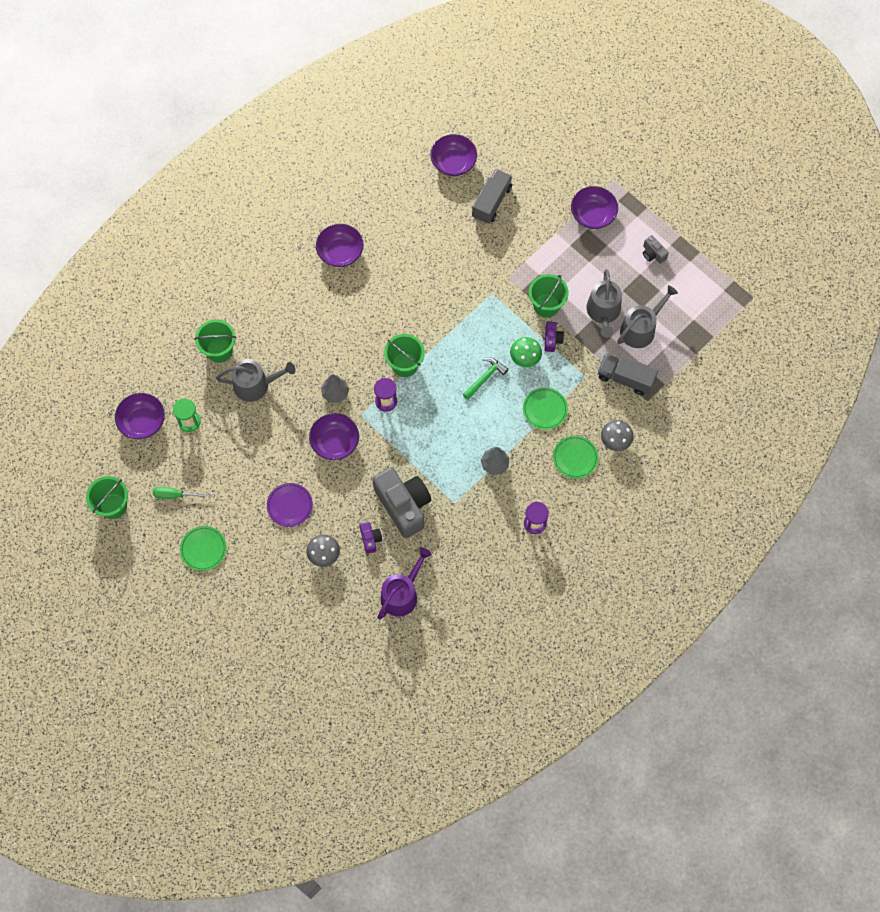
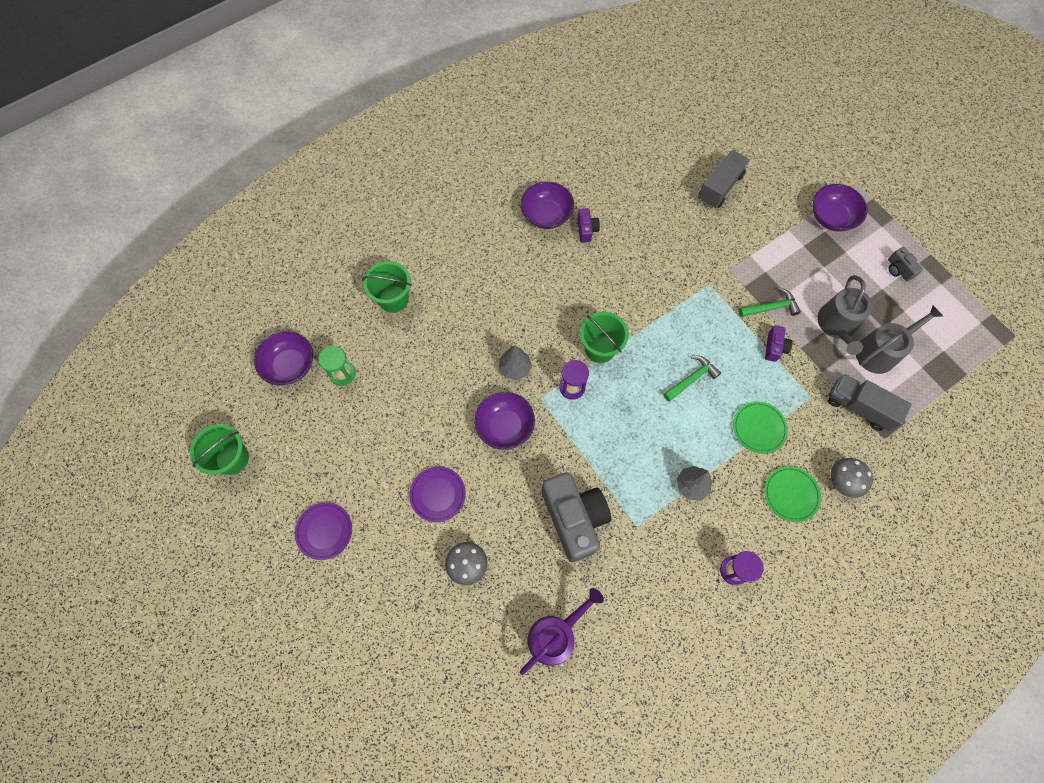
camera: 10 degrees right, 0 degrees up
green screwdriver [153,487,213,499] -> none
green plate [180,526,227,571] -> purple plate [295,502,352,560]
grey watering can [216,359,296,402] -> none
purple camera [360,522,382,554] -> purple camera moved to [577,208,600,243]
purple bowl [430,134,477,176] -> none
green mushroom [510,337,542,367] -> none
green bucket [529,274,569,318] -> green hammer [739,288,801,317]

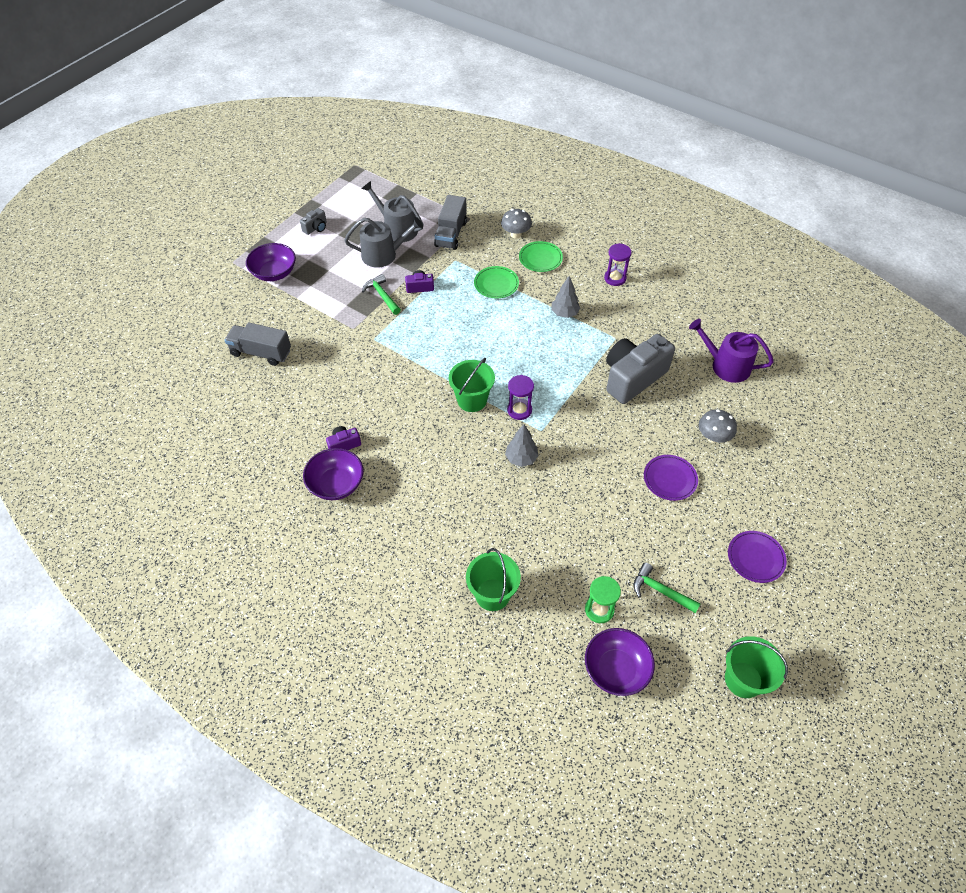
camera: 110 degrees left, 15 degrees down
purple bowl [474,392,535,450] -> none
green hammer [663,355,721,402] -> green hammer moved to [633,562,701,613]

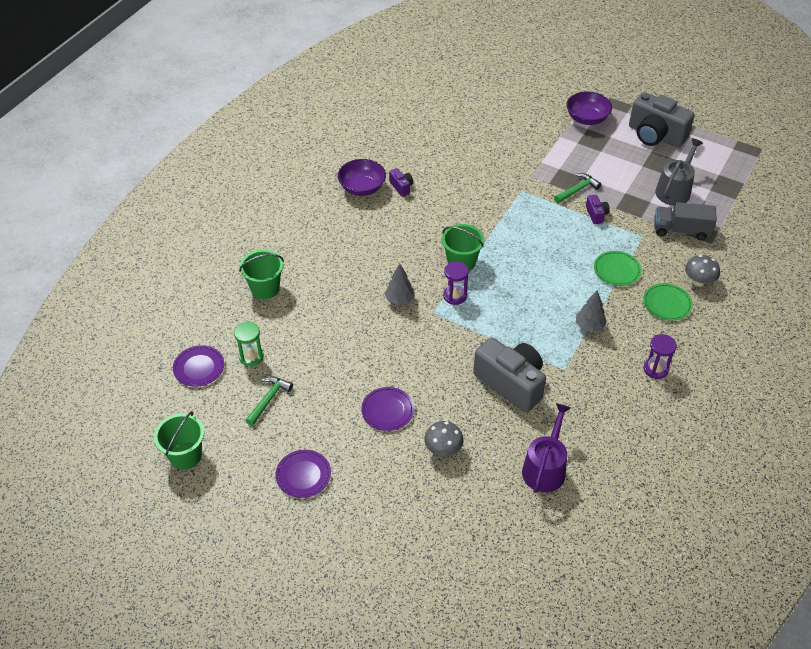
camera: 85 degrees right, 5 degrees down
grey truck [224,322,291,366] -> none
grey camera [300,208,327,235] -> grey camera [629,92,695,147], size x2.29
grey watering can [344,217,423,267] -> none
purple bowl [585,628,655,696] -> purple plate [173,345,224,387]

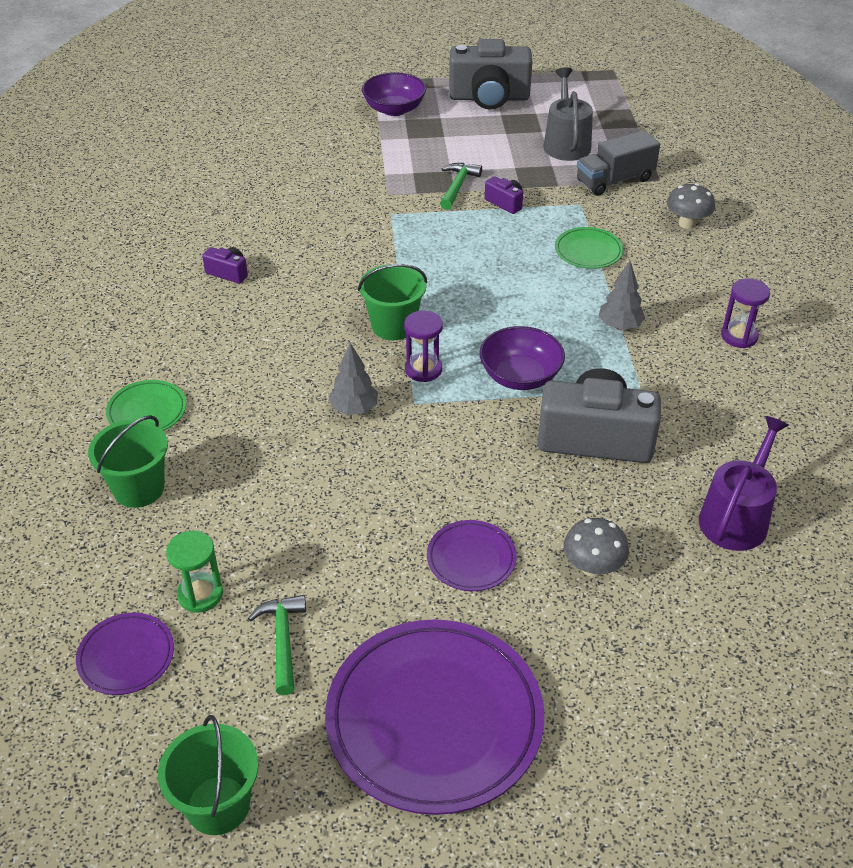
camera: 35 degrees left, 5 degrees down
purple plate [276,450,331,498] -> purple plate [325,619,544,815], size x2.16
purple bowl [338,159,386,196] -> purple bowl moved to [479,326,565,390]
purple watering can [522,403,571,493] -> purple watering can turned 45 degrees clockwise [699,416,789,551]
green plate [643,283,693,321] -> green plate moved to [106,380,186,431]

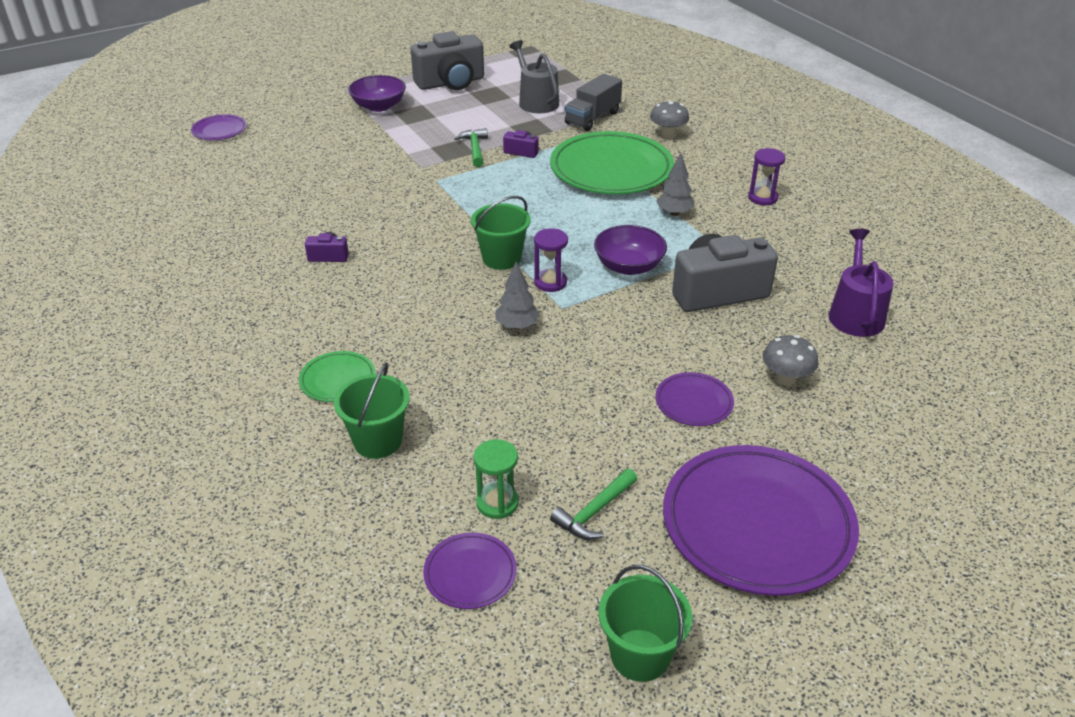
camera: 25 degrees left, 5 degrees down
green hammer [248,595,306,695] -> green hammer turned 105 degrees counterclockwise [550,469,637,540]
green plate [555,227,624,269] -> green plate [550,131,674,194], size x2.16
none -> purple plate [191,114,247,140]

